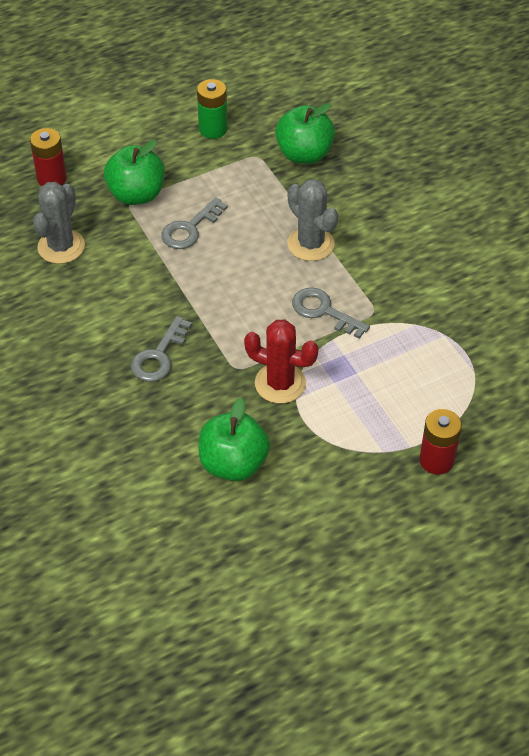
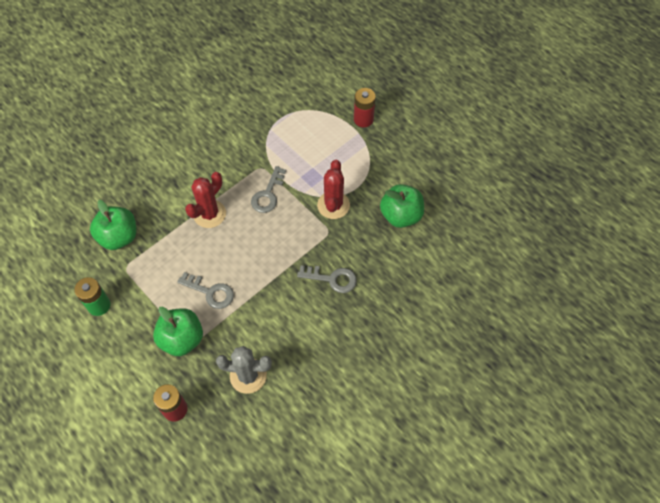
camera: 105 degrees left, 10 degrees up
grey cactus [287,179,338,261] -> red cactus [185,172,226,228]

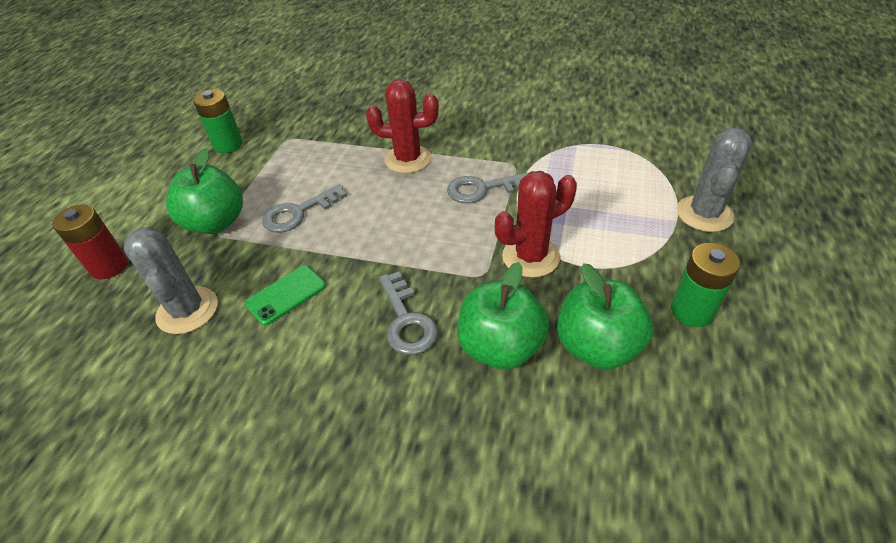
camera: 60 degrees right, 15 degrees down
green apple [90,200,136,250] -> green apple moved to [457,262,549,369]
grey key [177,272,234,309] -> grey key turned 60 degrees clockwise [262,184,347,233]
red battery [354,88,376,127] -> grey cactus [677,127,752,232]
none -> green phone [245,265,326,325]
none -> green battery [671,243,740,327]

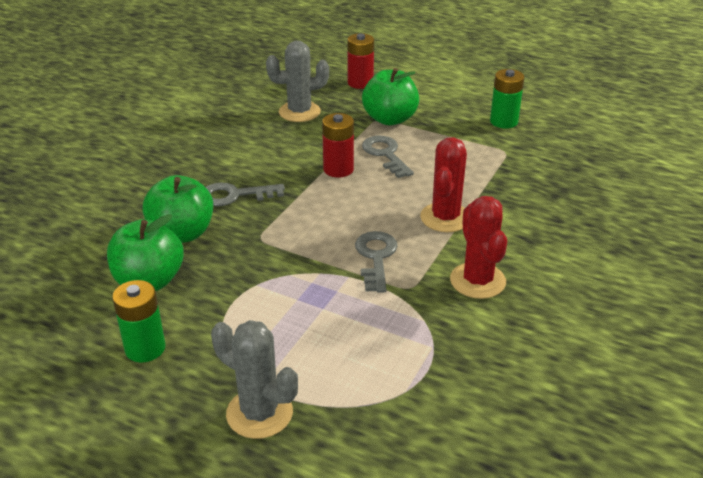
camera: 100 degrees right, 10 degrees down
green phone [245,265,326,325] -> none
red cactus [495,171,577,278] -> red cactus moved to [450,196,507,299]
none -> red battery [322,113,354,177]

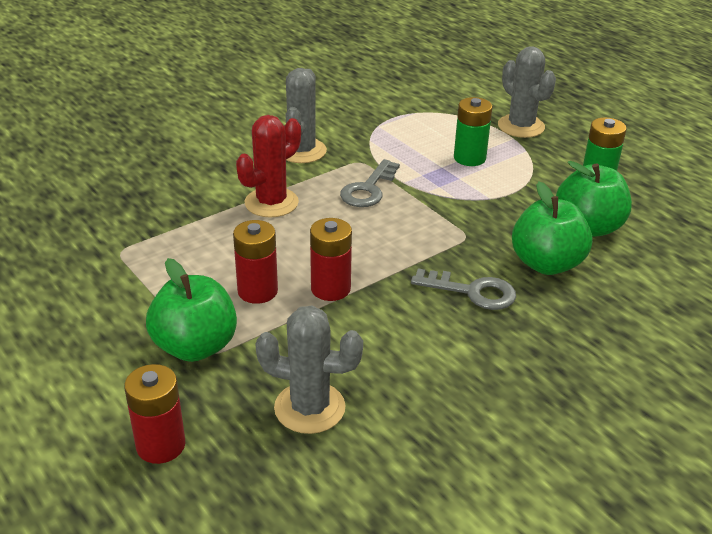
camera: 155 degrees left, 0 degrees up
grey key [362,136,414,178] -> red battery [233,220,278,304]
red cactus [450,196,507,299] -> grey cactus [286,68,327,163]
green battery [490,69,524,128] -> green battery moved to [454,97,493,166]

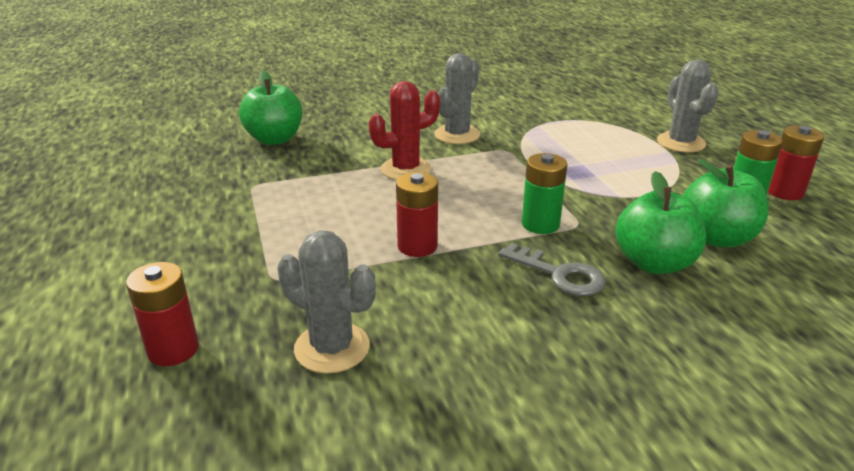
camera: 20 degrees right, 5 degrees down
green apple [146,258,237,362] -> green apple moved to [239,71,302,145]
red battery [233,220,278,304] -> red battery moved to [768,126,824,200]
grey key [340,159,400,207] -> none
green battery [454,97,493,166] -> green battery moved to [522,153,567,234]

